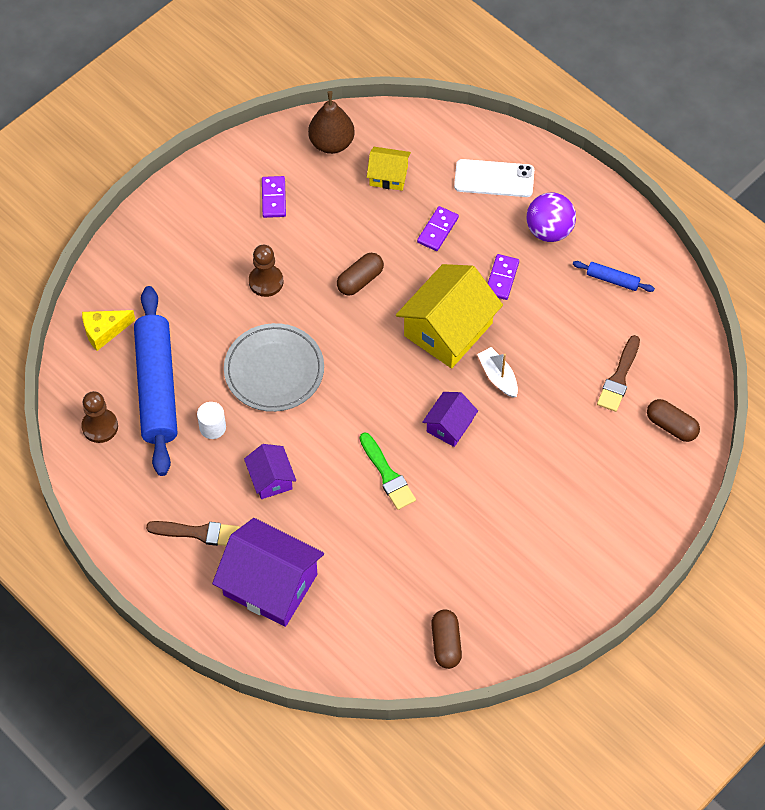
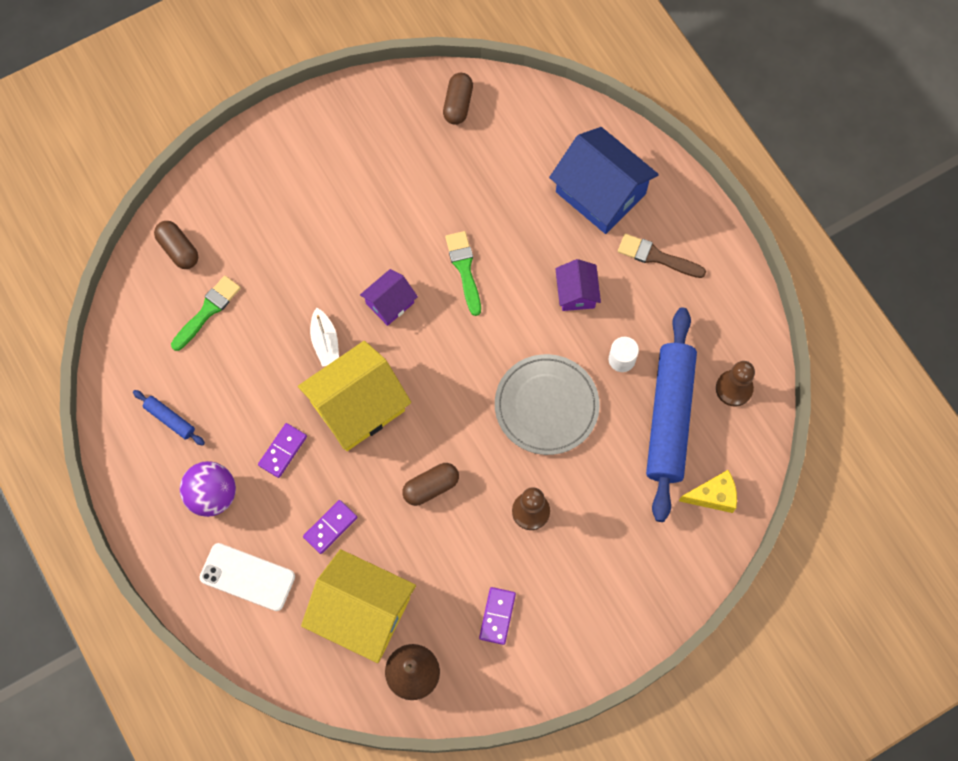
camera: 165 degrees left, 10 degrees up
purple house [212,518,324,627] -> blue house [549,127,659,234]
yellow house [367,147,411,191] -> yellow house [301,549,416,663], size x1.91
brown brush [597,335,640,412] -> green brush [171,276,241,351]

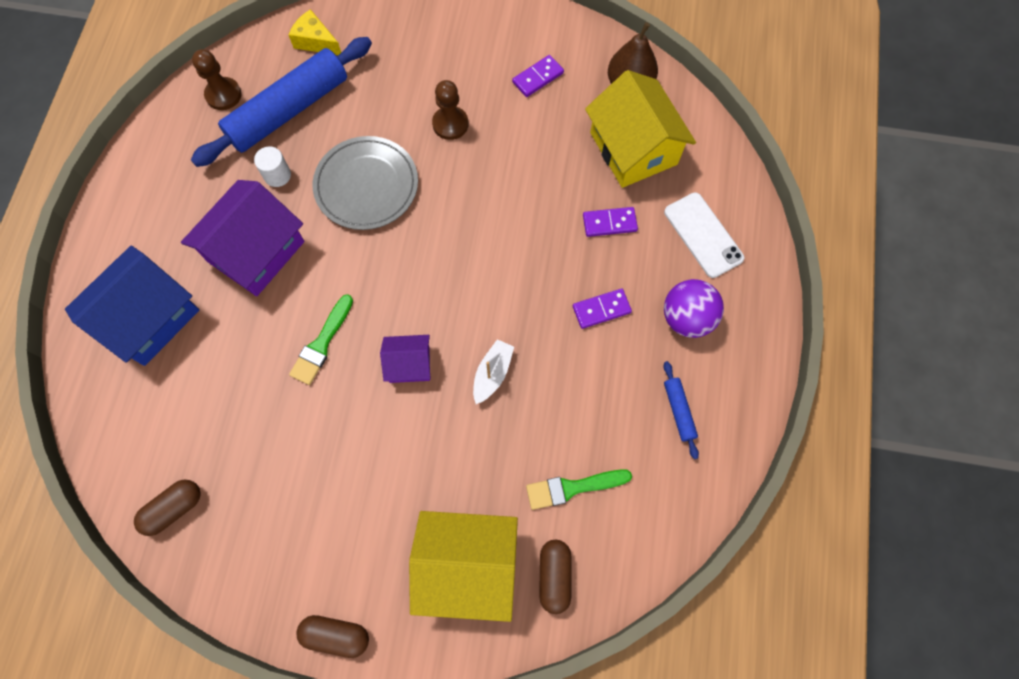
camera: 140 degrees left, 0 degrees up
yellow house [298,341,411,451] -> yellow house moved to [409,511,518,622]
brown capsule [402,463,459,506] -> brown capsule moved to [296,615,369,658]
blue house [549,127,659,234] -> blue house turned 45 degrees clockwise [65,246,199,366]
purple house [555,259,601,311] -> purple house [181,180,304,296], size x1.91
brown brush [618,234,706,278] -> none

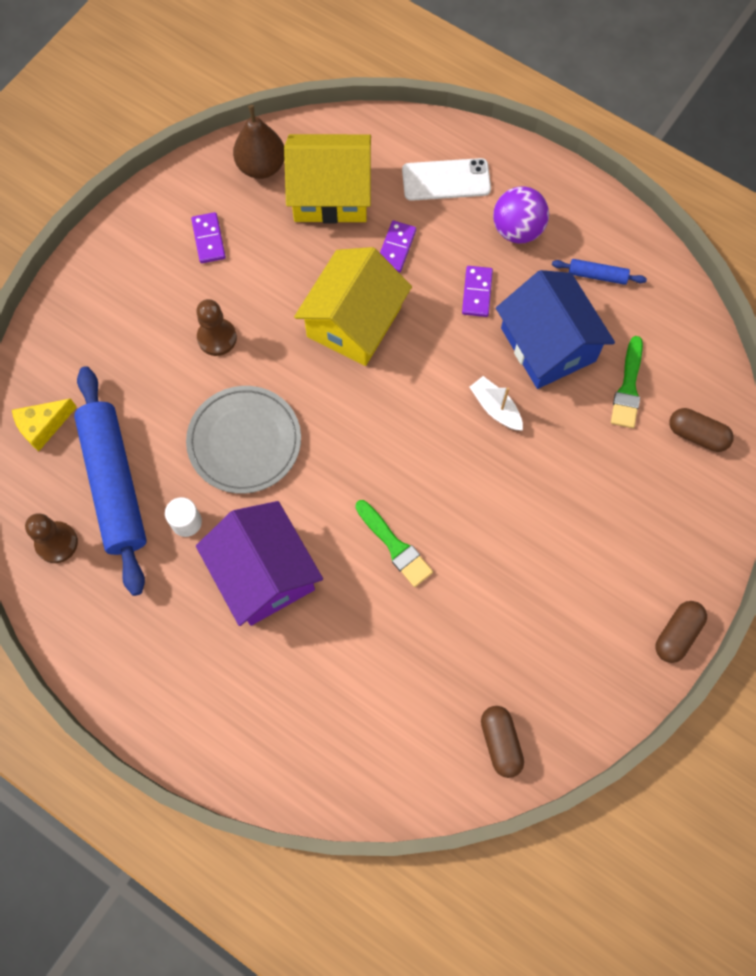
camera: 65 degrees left, 0 degrees up
blue house [65,246,199,366] -> blue house moved to [496,270,615,389]
purple house [380,335,431,383] -> none
yellow house [409,511,518,622] -> yellow house moved to [294,247,412,366]

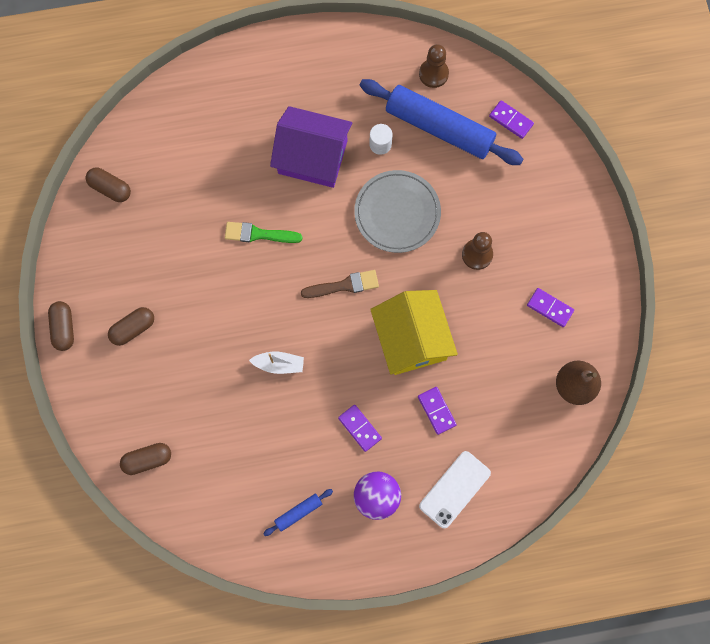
camera: 135 degrees right, 5 degrees up
yellow cheese [12,398,77,451] -> purple domino [489,100,534,139]
yellow house [284,134,371,223] -> none
blue house [496,270,615,389] -> none
green brush [611,336,643,428] -> none
none -> brown capsule [108,307,154,346]
none -> brown brush [301,270,379,298]

